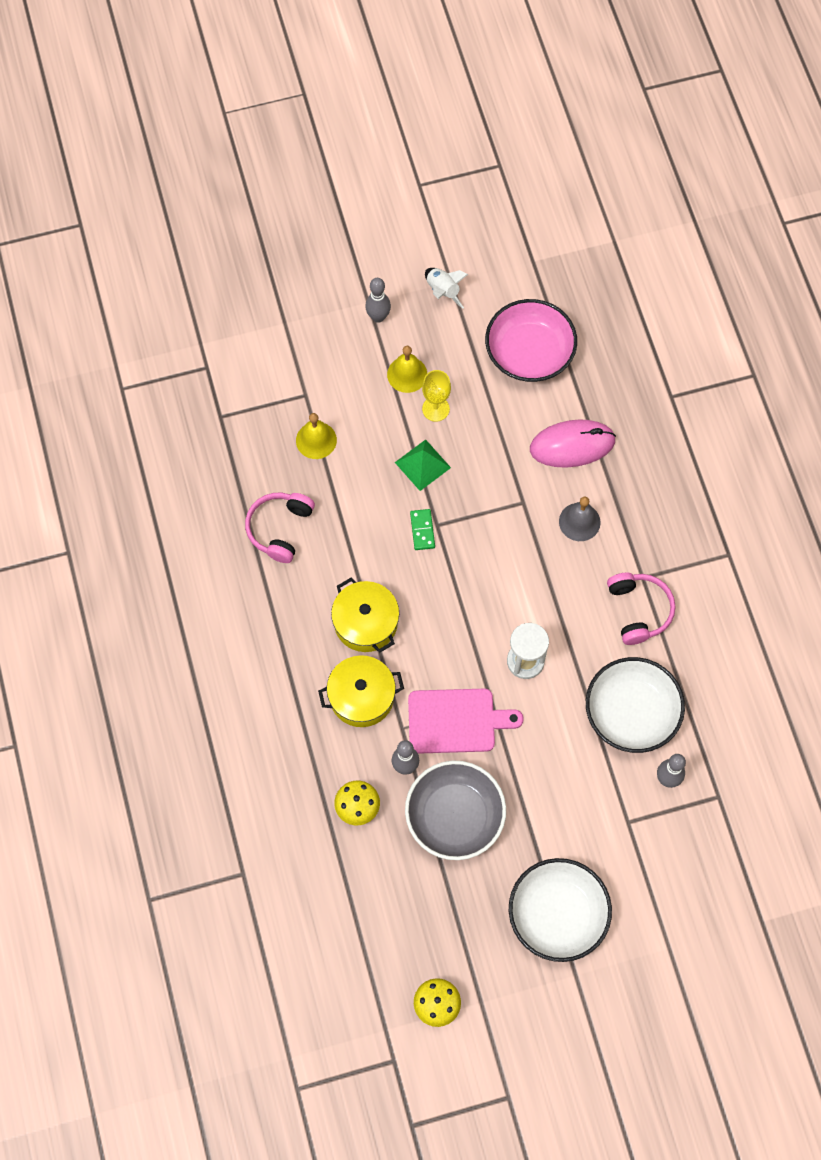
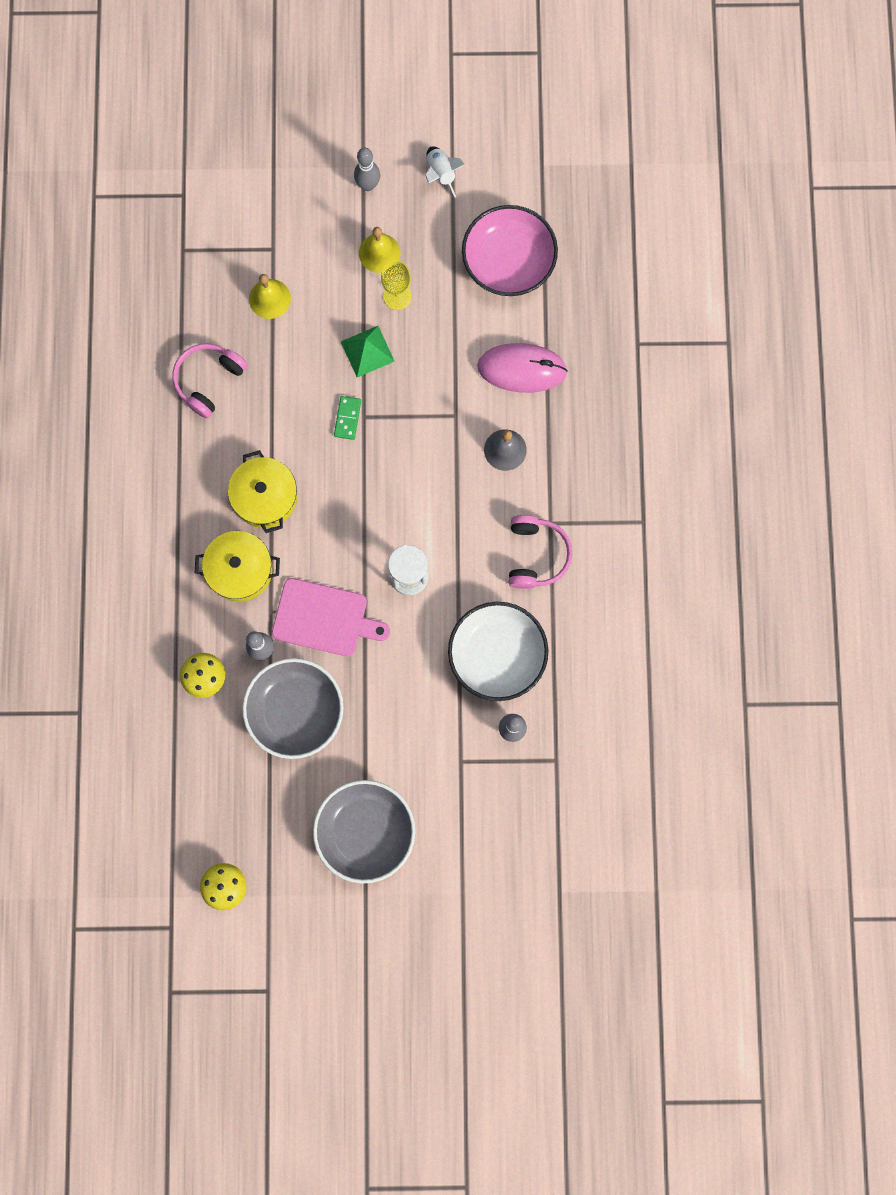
camera: 15 degrees right, 10 degrees up
white bowl [509,858,612,962] -> grey bowl [313,780,415,884]

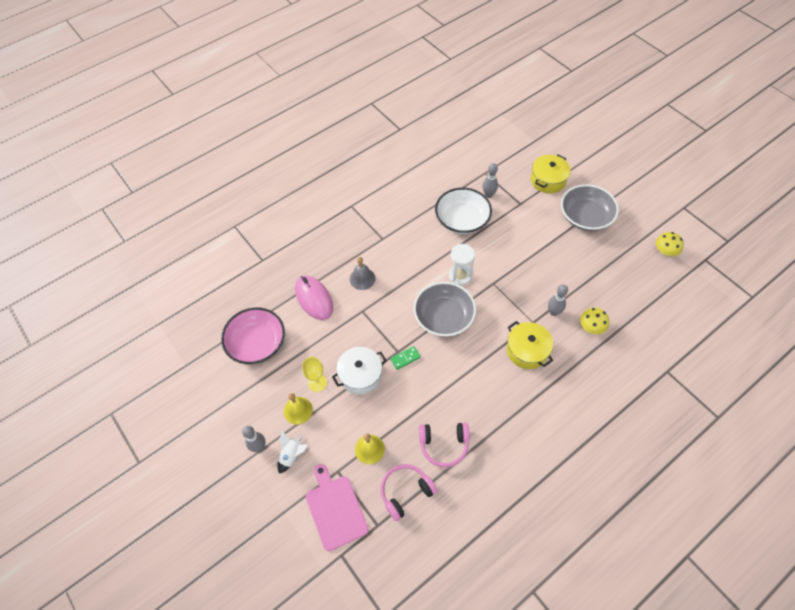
camera: 125 degrees left, 20 degrees down
yellow pot [228,450,297,533] -> yellow pot moved to [531,155,571,193]
grey bowl [242,658,344,759] -> grey bowl moved to [414,282,476,336]
pink cutting board [272,578,390,656] -> pink cutting board moved to [306,464,369,551]
green pyramid [341,326,395,377] -> white pot [332,347,387,395]
white rocket [426,146,465,198] -> white rocket moved to [277,430,308,474]
pink headphones [509,515,572,589] -> pink headphones moved to [381,464,437,521]

